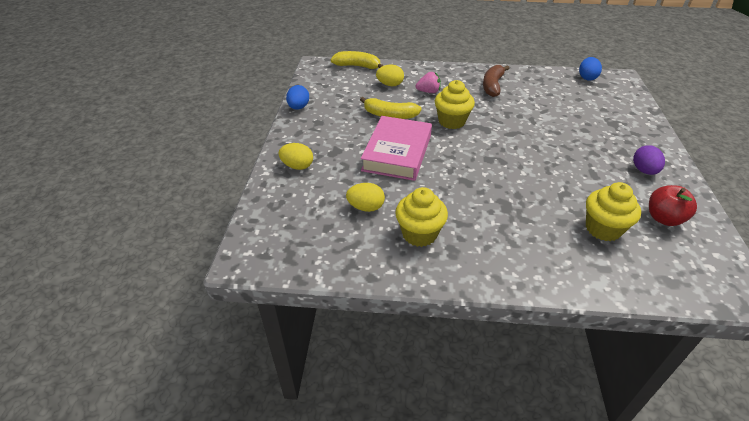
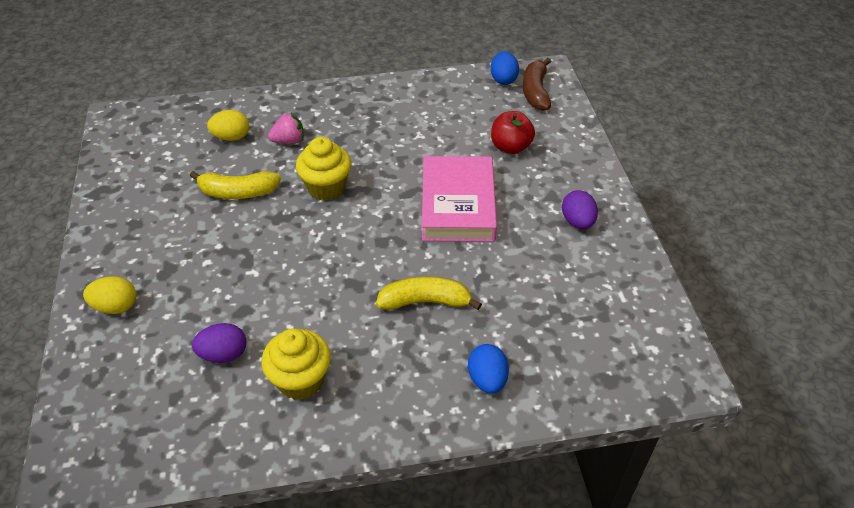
camera: 15 degrees left, 5 degrees up
blue egg [286,85,309,110] -> blue egg moved to [468,344,509,394]
yellow banana [331,51,384,69] -> yellow banana moved to [376,277,482,310]
yellow egg [346,183,385,212] -> purple egg [192,323,246,363]
pink book [361,116,432,181] -> pink book moved to [422,156,497,242]
brown banana [483,65,509,97] -> brown banana moved to [523,58,551,111]
yellow cupcake [586,182,641,241] -> none
red apple [649,185,697,226] -> red apple moved to [491,111,535,154]

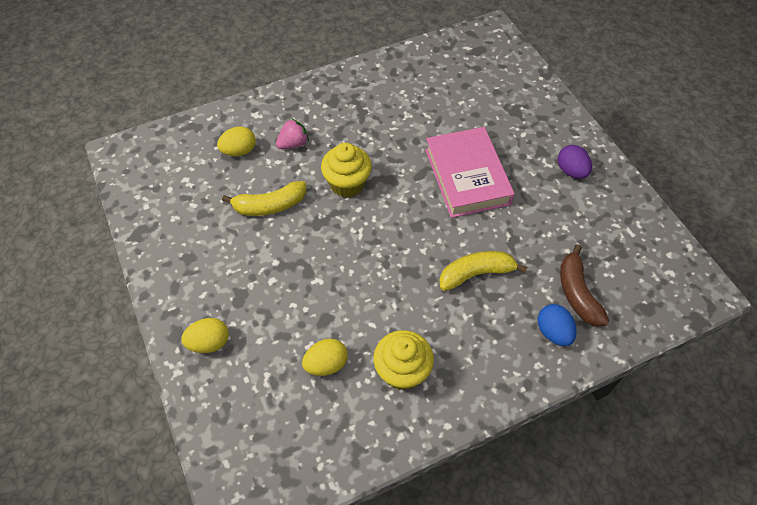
camera: 15 degrees left, 10 degrees up
purple egg [192,323,246,363] -> yellow egg [302,338,348,376]
blue egg [491,51,519,85] -> none
red apple [491,111,535,154] -> none
brown banana [523,58,551,111] -> brown banana moved to [560,244,609,327]

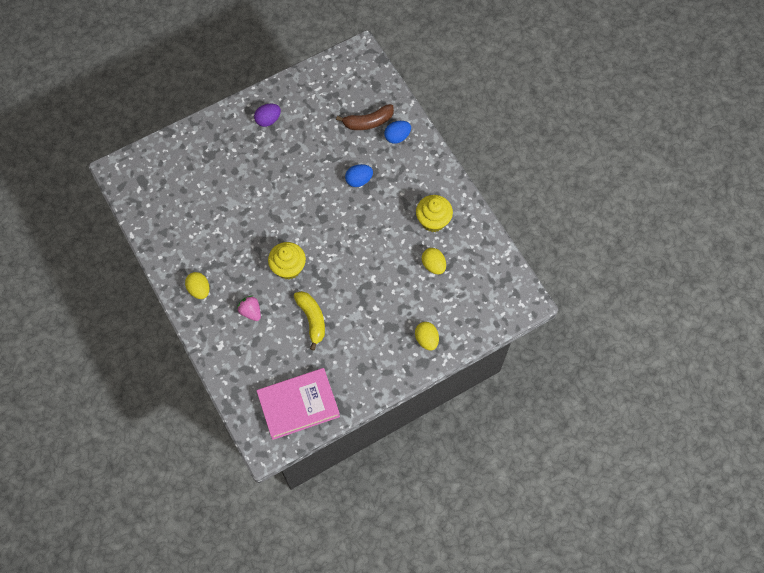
camera: 95 degrees left, 10 degrees up
yellow egg [217,126,256,156] -> yellow egg moved to [185,272,209,299]
pink book [425,127,515,218] -> pink book moved to [257,368,340,440]
yellow banana [439,251,527,291] -> blue egg [345,164,373,187]

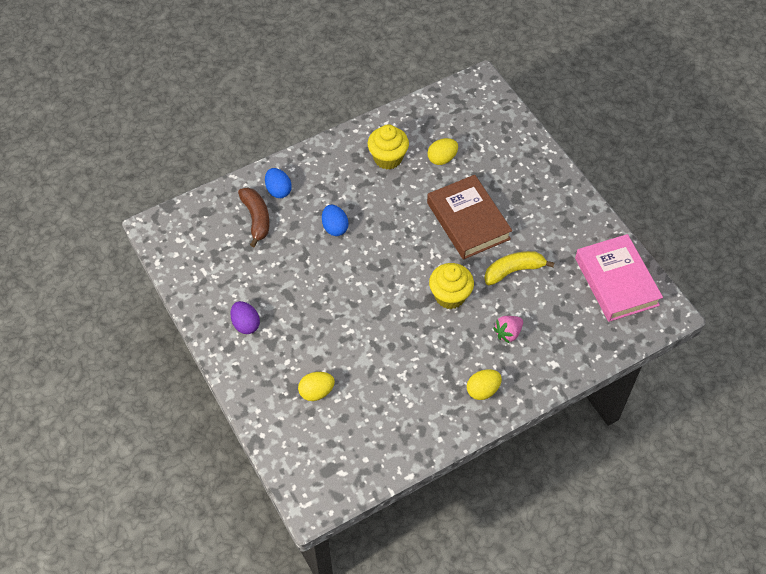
camera: 90 degrees left, 10 degrees down
yellow egg [415,322,439,350] -> yellow egg moved to [298,372,335,401]
none -> brown book [427,175,512,259]

